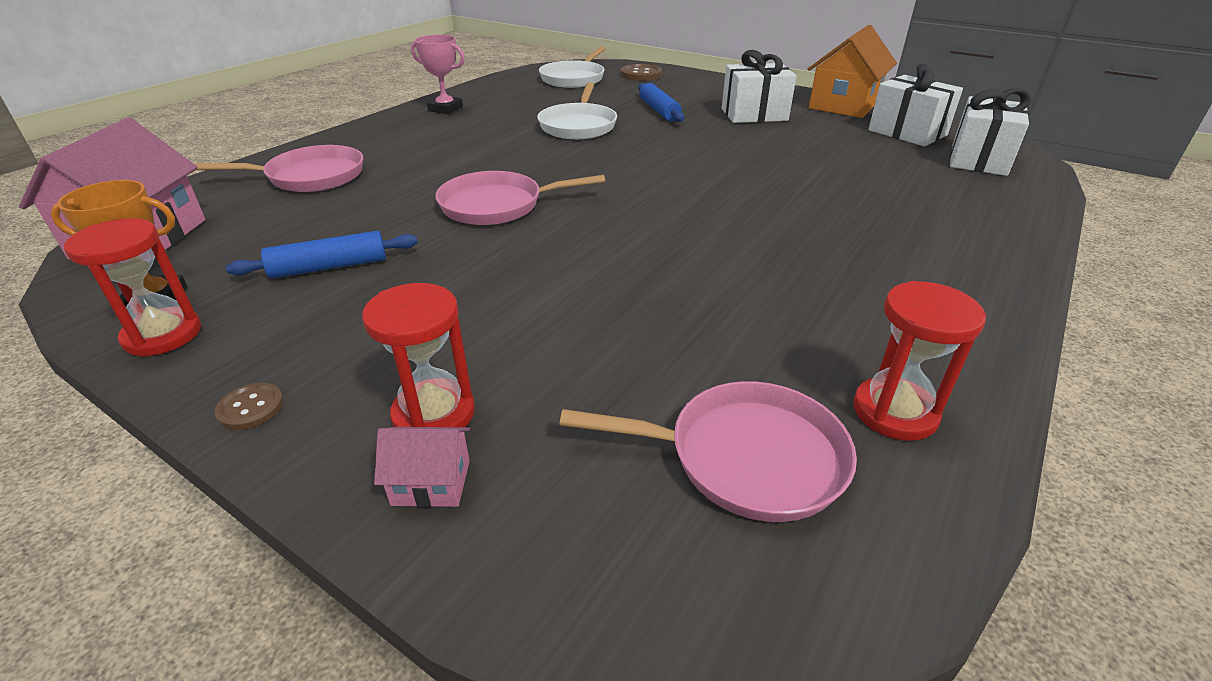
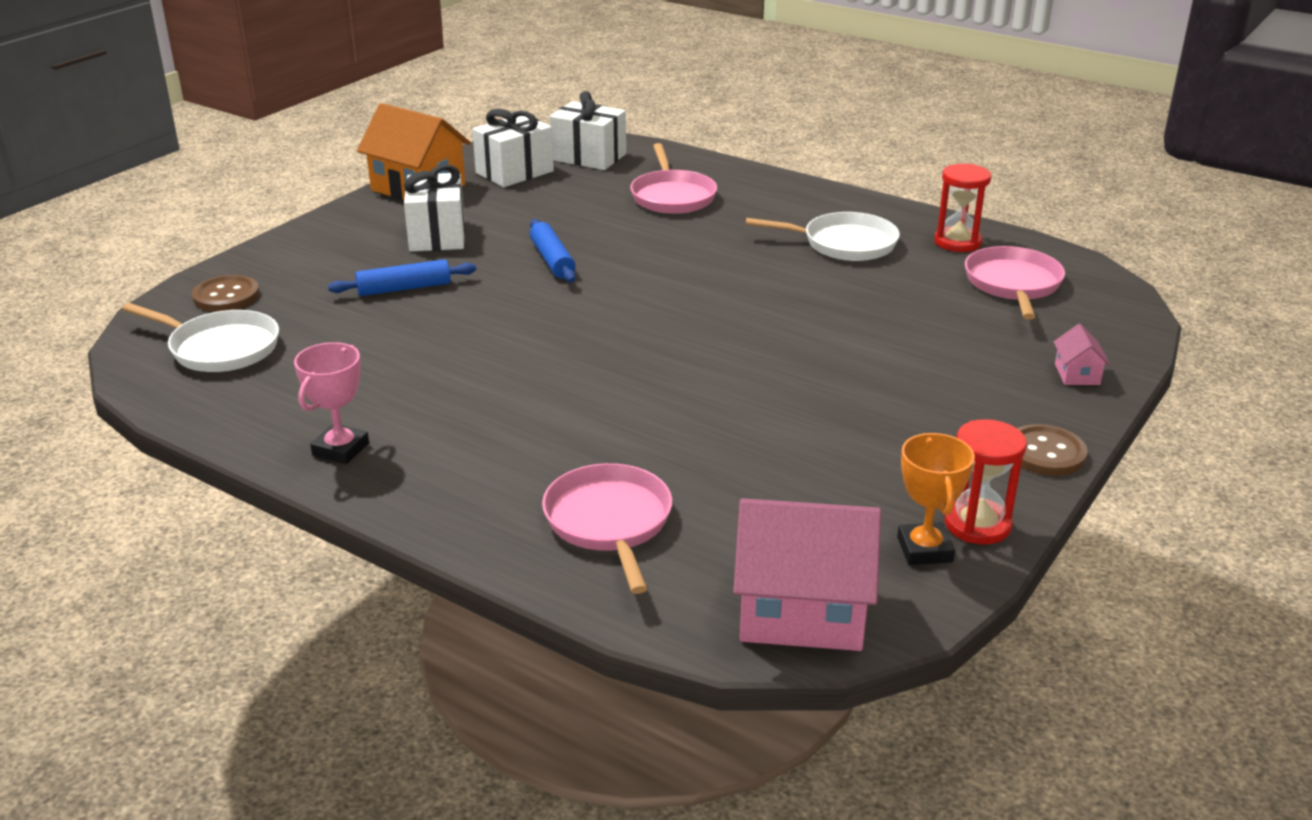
camera: 90 degrees left, 5 degrees down
brown button [215,383,284,430] -> brown button [1017,424,1088,476], size x1.69
blue rolling pin [226,231,418,278] -> blue rolling pin moved to [530,219,576,283]
red hourglass [362,283,475,427] -> none
pink pan [435,171,605,225] -> pink pan moved to [630,143,717,214]
white pan [537,82,617,139] -> white pan moved to [746,212,900,261]

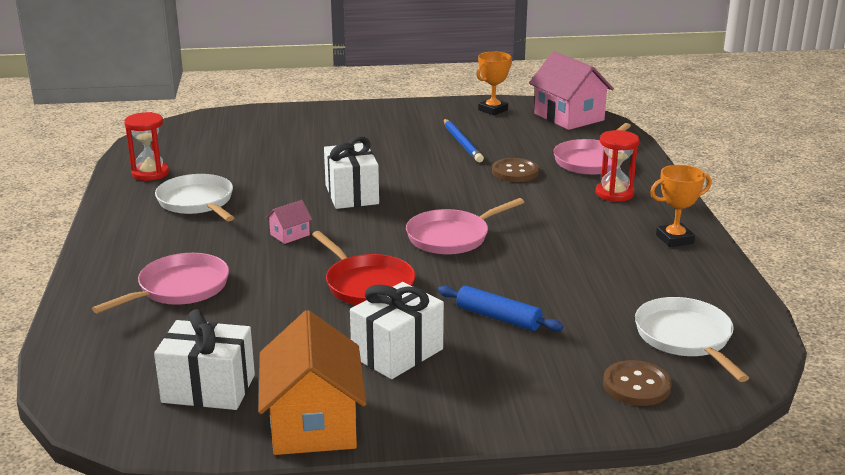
camera: 130 degrees left, 5 degrees down
pink trophy [294,342,369,464] -> orange trophy [650,165,712,247]
blue rolling pin [530,219,576,283] -> red pan [312,231,416,305]
white gift [549,91,626,170] -> white gift moved to [324,136,379,209]
red hourglass [945,419,1027,545] -> red hourglass moved to [596,130,640,202]
pink pan [965,246,1065,320] -> pink pan moved to [406,198,524,254]
brown button [1017,424,1088,476] -> brown button moved to [492,158,539,182]
pink house [1054,324,1110,385] -> pink house moved to [266,200,312,244]
none -> blue pencil [444,119,484,162]

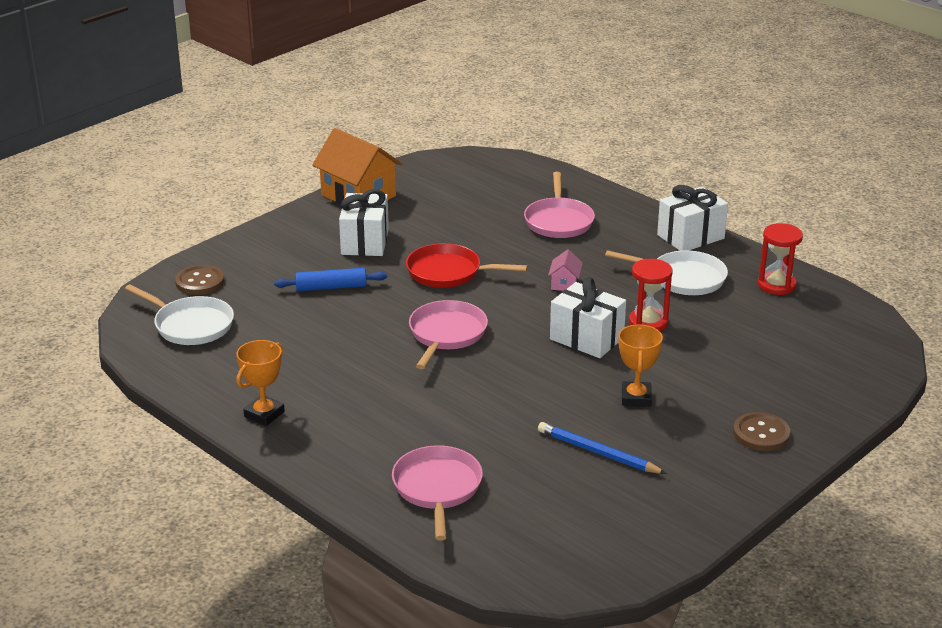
camera: 140 degrees right, 5 degrees up
white gift [154,309,255,410] -> white gift moved to [657,185,728,251]
orange trophy [477,52,512,115] -> orange trophy moved to [618,324,663,407]
brown button [492,158,539,182] -> brown button moved to [733,412,790,451]
pink house [529,51,614,130] -> none
red hourglass [596,130,640,202] -> red hourglass moved to [629,259,673,331]

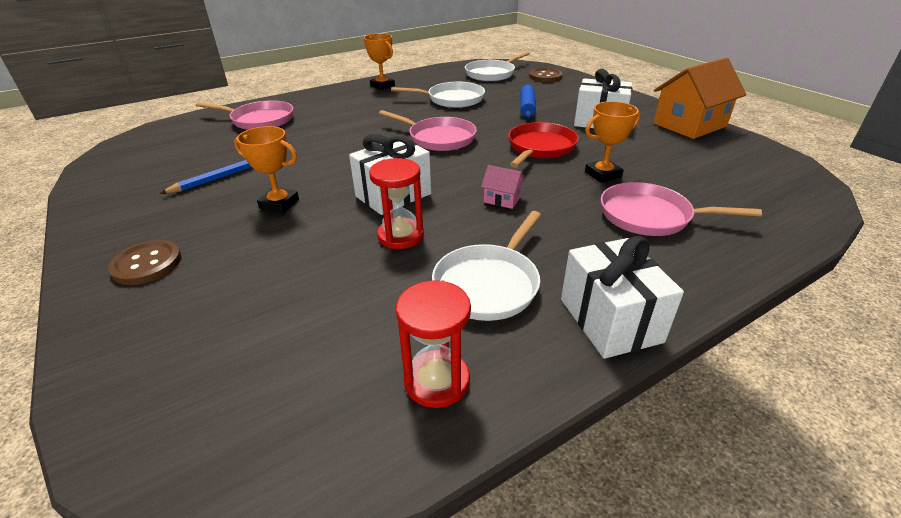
camera: 105 degrees right, 5 degrees up
none -> white pan [391,82,485,108]
none -> orange trophy [585,101,640,183]

